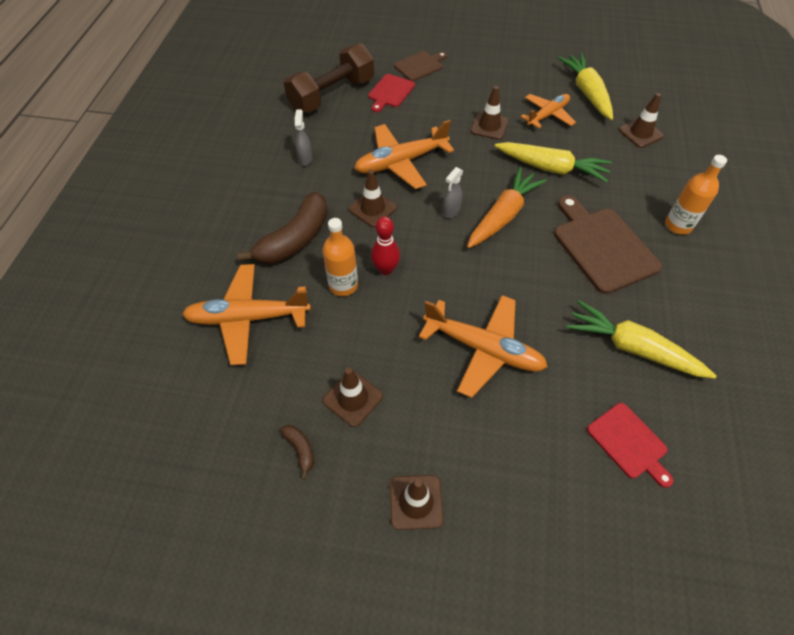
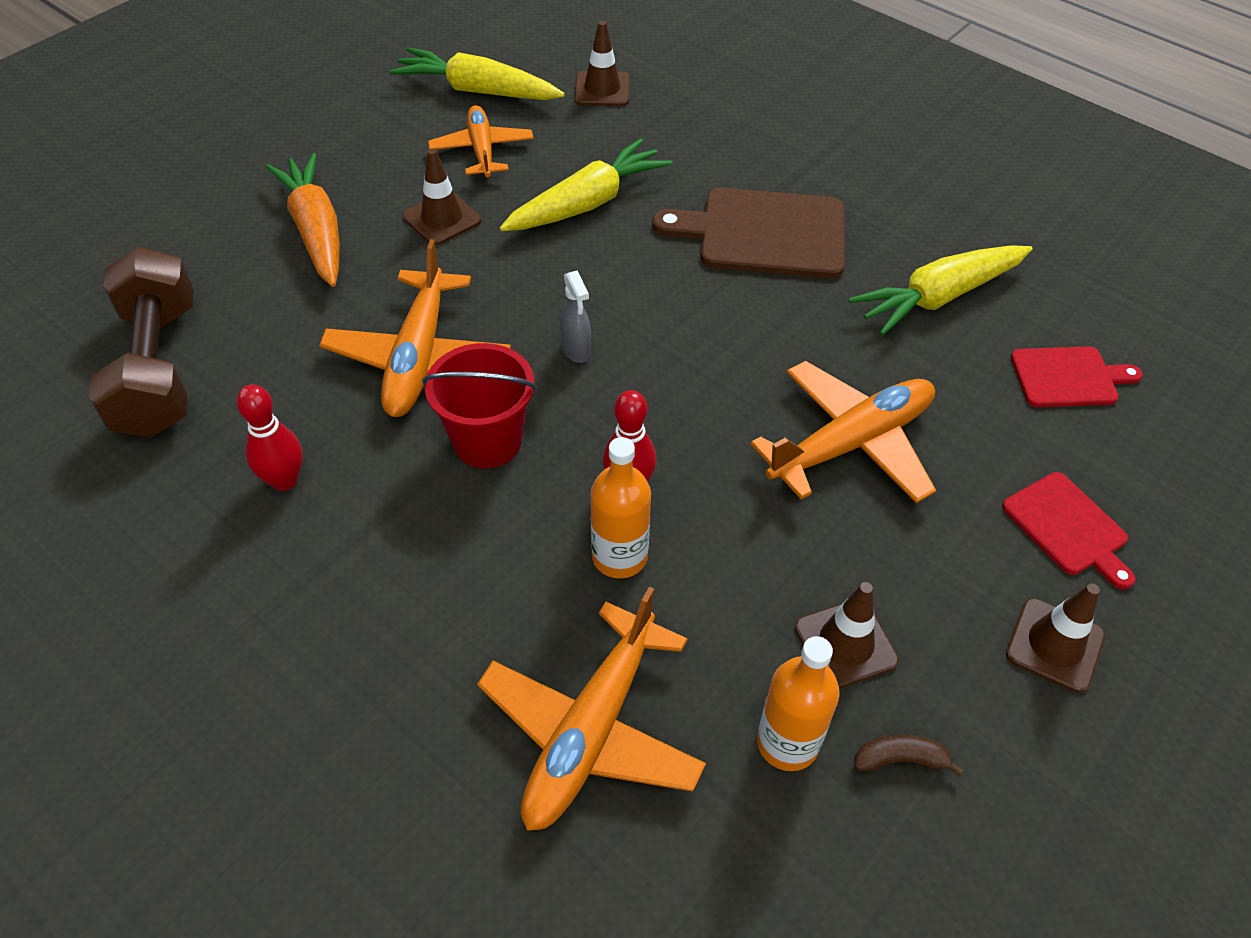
camera: 60 degrees left, 5 degrees down
brown banana [237,192,328,264] -> none
grey spray bottle [295,109,312,166] -> red bowling pin [236,384,303,491]
brown traffic cone [349,170,397,227] -> red bucket [422,343,537,469]
red cutting board [368,74,415,112] -> red cutting board moved to [1002,472,1136,590]
brown cutting board [394,51,447,81] -> none
orange carrot [467,167,547,248] -> orange carrot moved to [265,153,340,287]
orange bottle [665,155,727,235] -> orange bottle moved to [757,636,840,771]

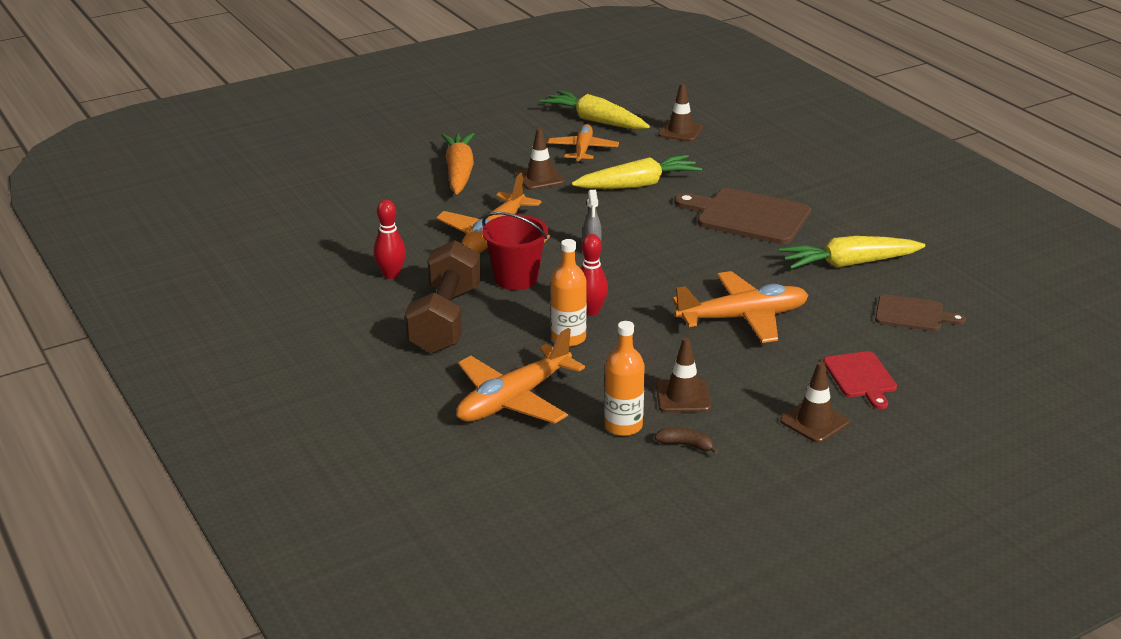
camera: 20 degrees right, 20 degrees down
brown dumbbell [89,247,194,438] -> brown dumbbell moved to [405,240,481,354]
red cutting board [1011,346,1143,407] -> brown cutting board [875,294,966,331]

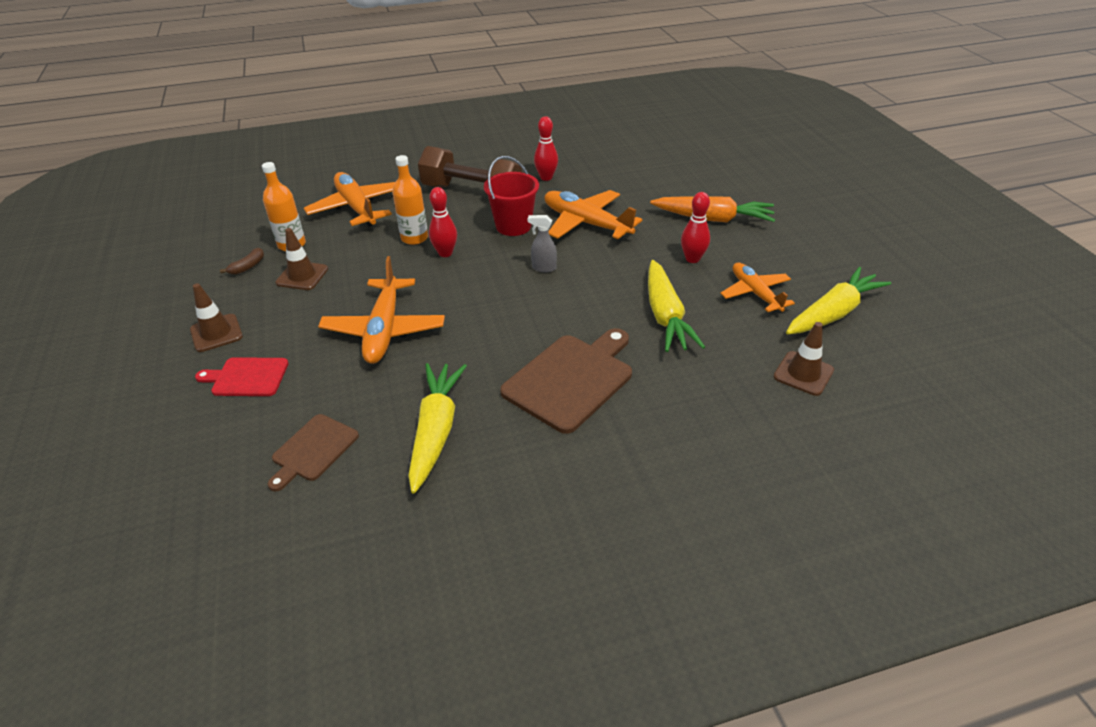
camera: 105 degrees right, 10 degrees up
brown traffic cone [516,128,565,190] -> red bowling pin [681,192,710,263]
orange plane [548,124,619,163] -> orange plane turned 135 degrees counterclockwise [720,263,795,312]

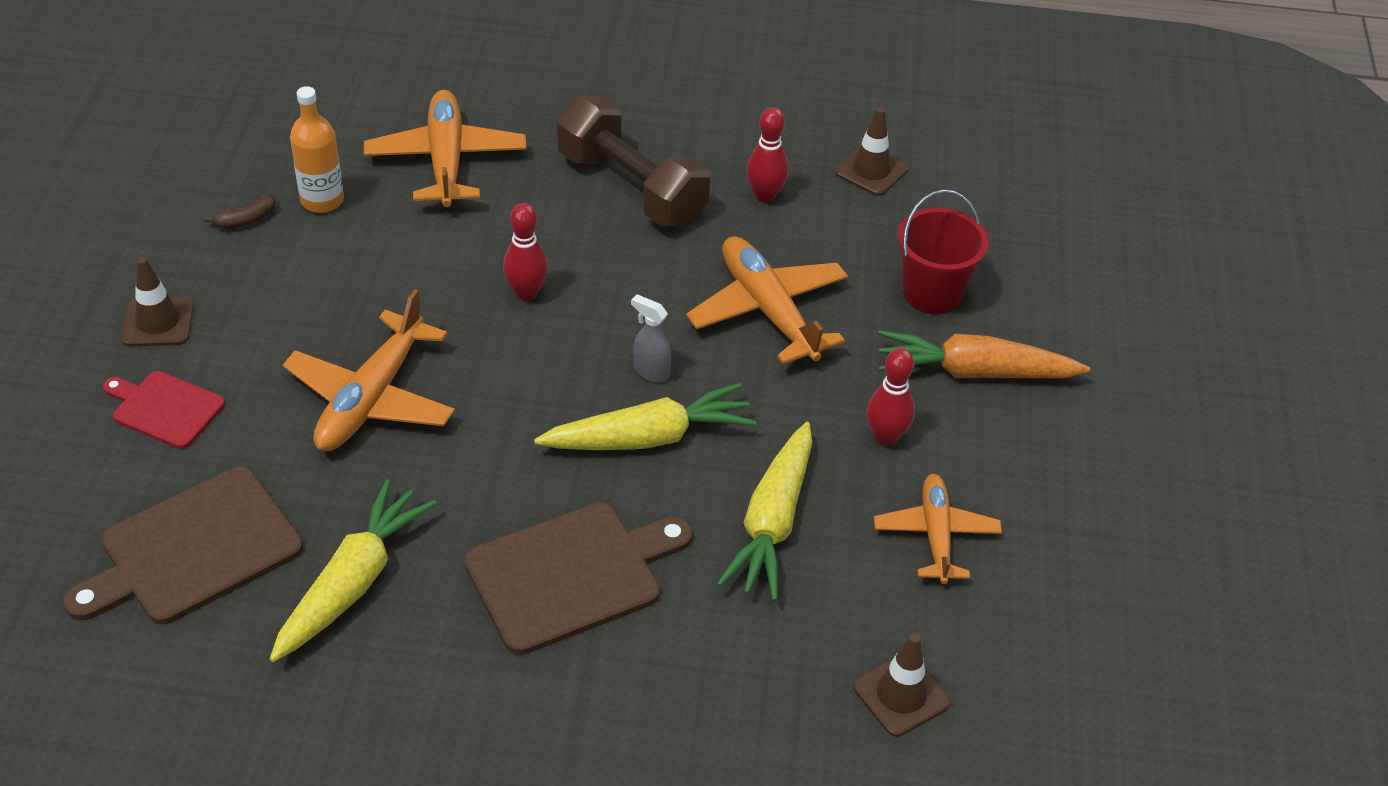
camera: 20 degrees right, 5 degrees up
brown cutting board [268,414,359,491] -> brown cutting board [63,467,303,624], size x1.71
brown traffic cone [275,228,328,290] -> brown traffic cone moved to [834,107,908,196]
orange bottle [392,155,428,245] -> none
red bucket [484,156,539,236] -> red bucket moved to [898,190,989,314]
orange carrot [650,196,775,222] -> orange carrot turned 150 degrees clockwise [878,330,1090,378]
yellow carrot [786,267,891,334] -> yellow carrot moved to [534,383,757,450]

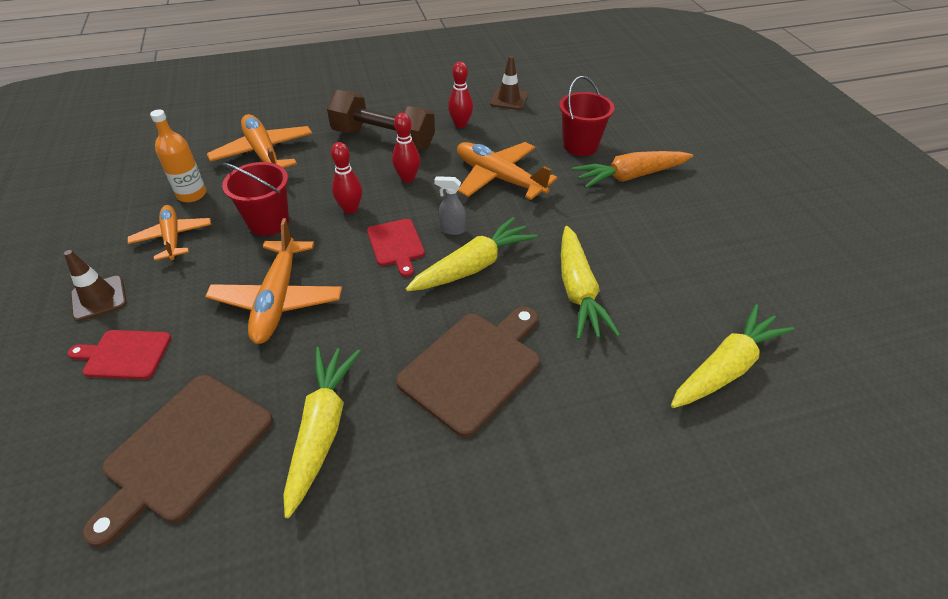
camera: 20 degrees left, 0 degrees up
brown banana [204,195,276,229] -> none
brown traffic cone [853,633,951,737] -> yellow carrot [671,304,794,408]
red bowling pin [867,348,915,446] -> red bowling pin moved to [392,113,420,183]
orange plane [874,474,1002,584] -> orange plane moved to [127,205,211,261]
none -> red bucket [222,162,289,236]
none -> red cutting board [367,219,425,277]

